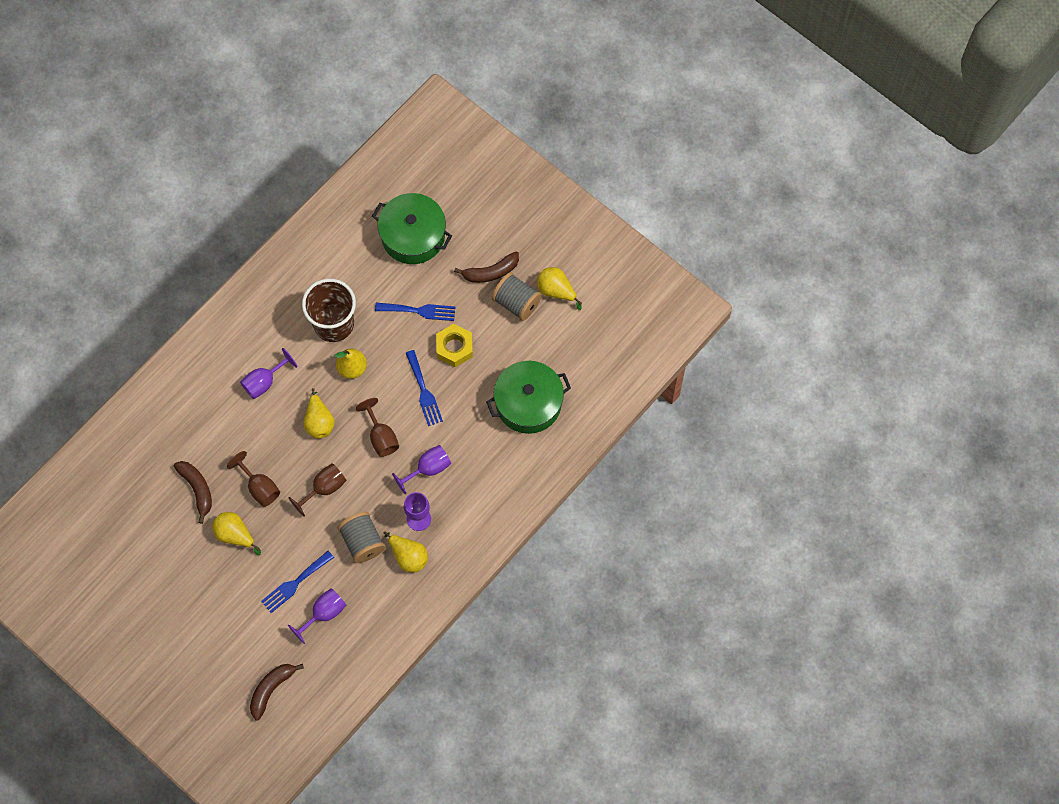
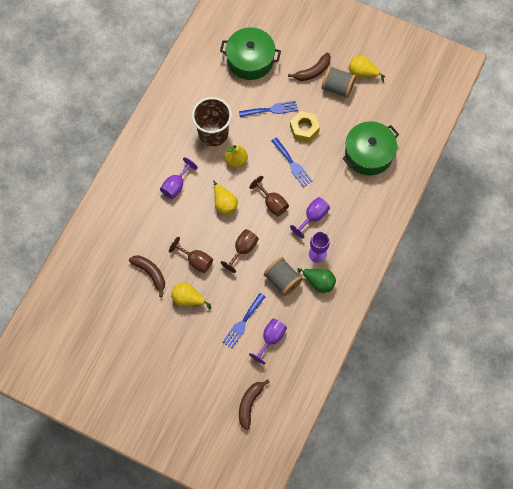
camera: 15 degrees left, 0 degrees up
yellow pear [384,531,428,573] -> green pear [297,268,336,293]

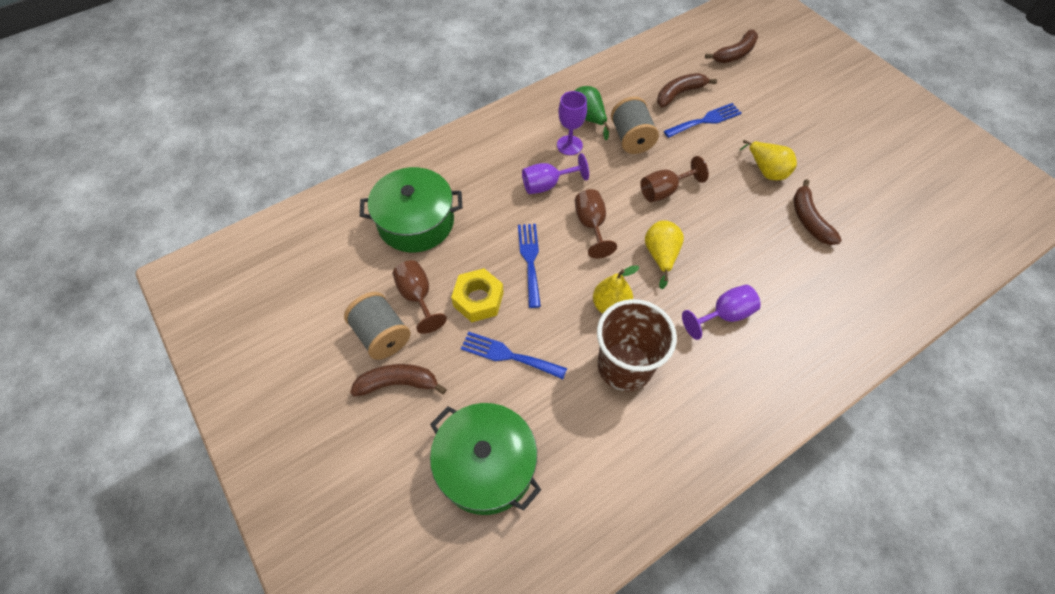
camera: 150 degrees left, 10 degrees down
brown goblet [169,237,213,273] -> brown goblet moved to [393,260,447,334]
purple goblet [249,319,287,365] -> brown banana [657,73,717,107]
yellow pear [349,55,385,82] -> none

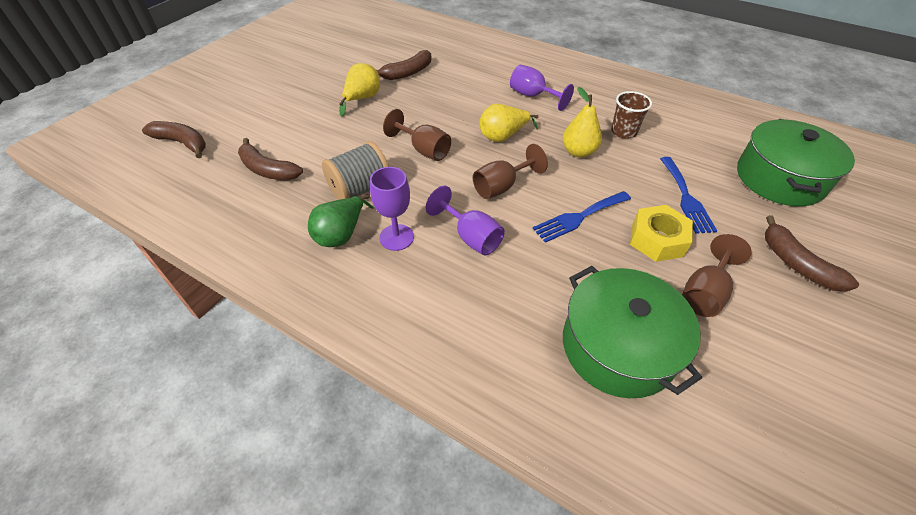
camera: 115 degrees left, 10 degrees down
grey spool [344,292,411,360] -> none
brown cup [597,299,677,391] -> brown cup [611,91,652,139], size x0.54
blue fork [664,103,742,138] -> none

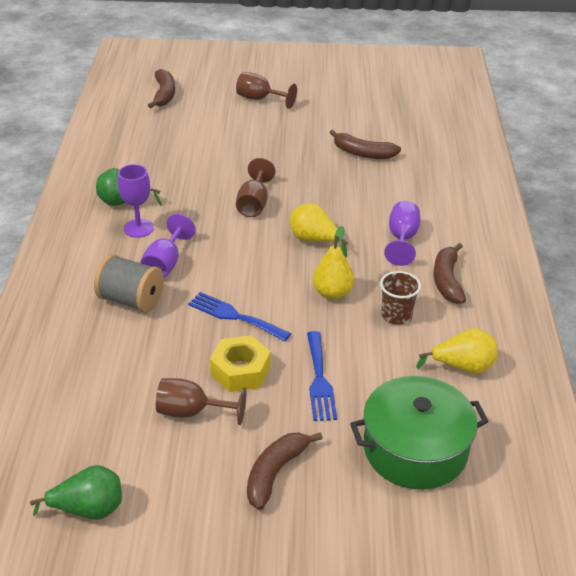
camera: 60 degrees right, 10 degrees down
brown banana [238,138,303,181] -> brown banana moved to [433,243,466,304]
grey spool [322,141,389,200] -> grey spool moved to [94,254,164,313]
yellow pear [339,63,380,117] -> yellow pear moved to [416,328,498,374]
brown goblet [473,144,548,199] -> brown goblet moved to [236,72,297,109]
green pot [563,266,702,398] -> none
blue fork [660,157,717,234] -> blue fork turned 60 degrees counterclockwise [307,331,337,421]
none -> green pear [30,465,122,520]

